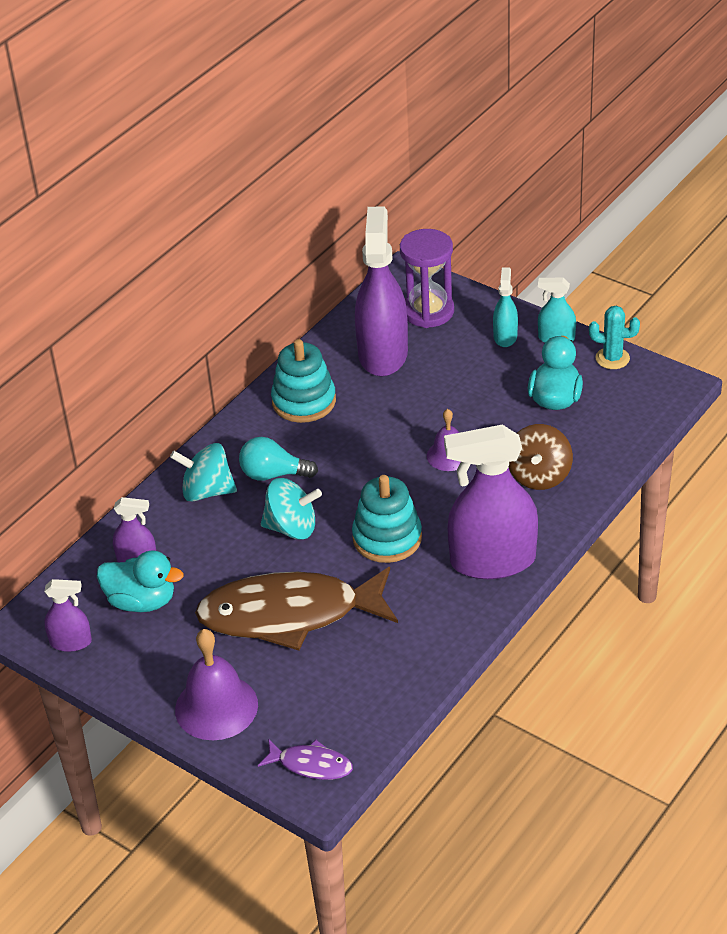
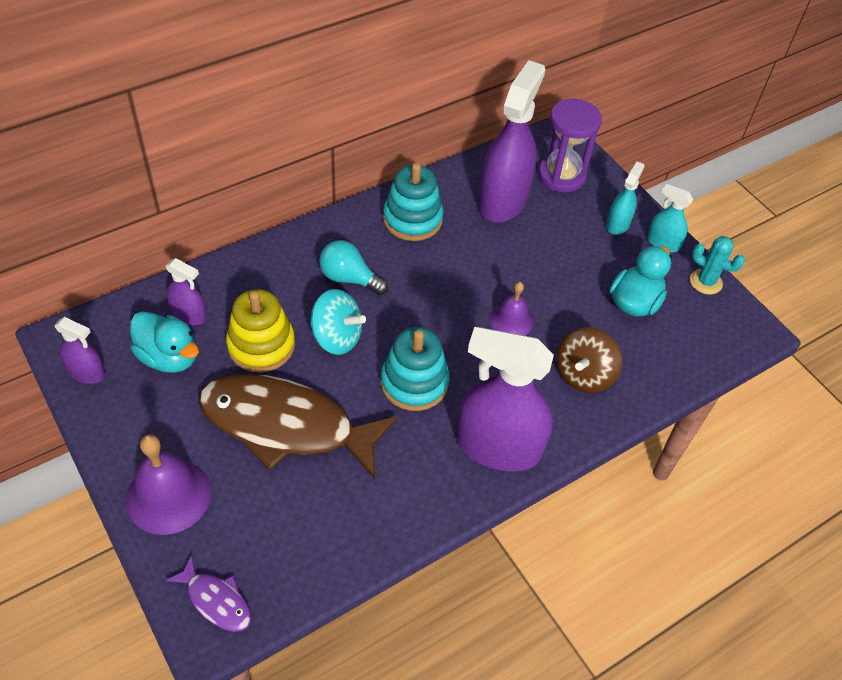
camera: 15 degrees right, 10 degrees up
turquoise spinning top [170,443,237,502] -> none
none -> yellow stacking toy [226,289,295,373]

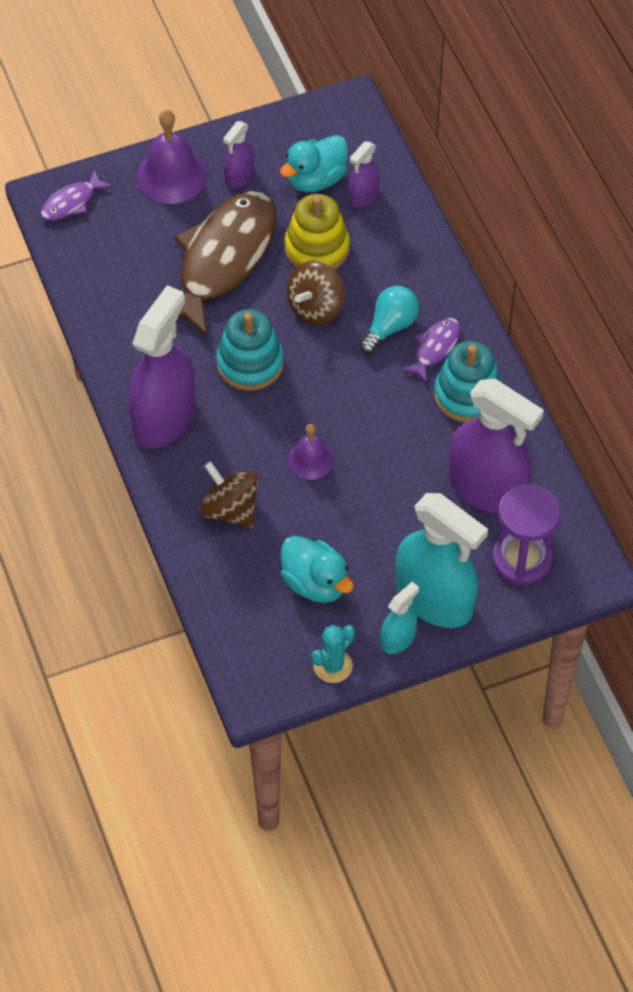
camera: 105 degrees right, 5 degrees up
purple spray bottle [54,317,105,384] -> purple spray bottle moved to [223,121,254,188]
turquoise spinning top [310,289,366,355] -> brown spinning top [287,261,345,325]
turquoise spray bottle [606,161,644,235] -> turquoise spray bottle [396,493,488,628], size x2.08
none -> purple fish [401,318,461,383]

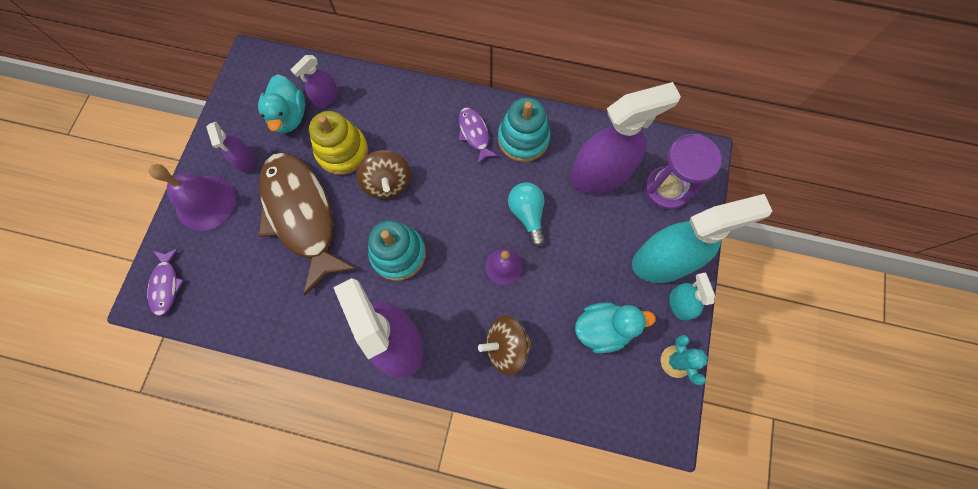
camera: 55 degrees left, 15 degrees up
purple spray bottle [348,141,380,208] -> purple spray bottle turned 60 degrees clockwise [291,55,339,108]
turquoise light bulb [359,286,419,354] -> turquoise light bulb moved to [508,182,545,247]

